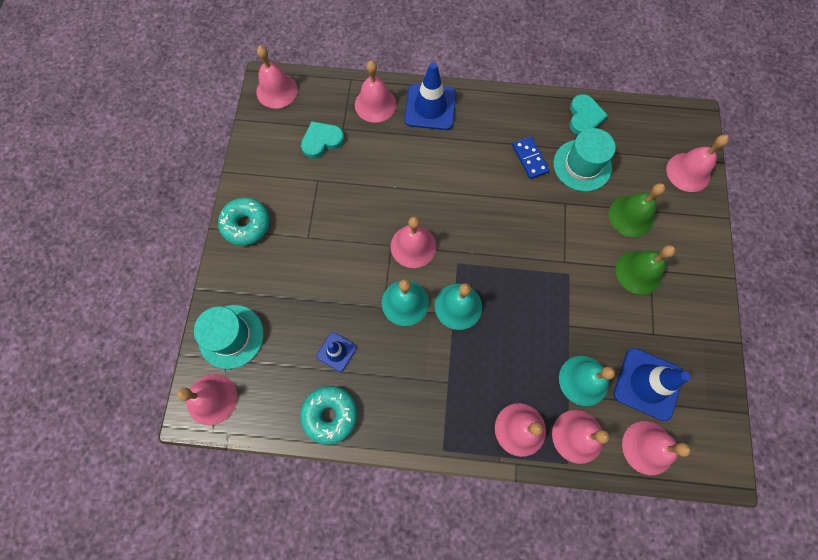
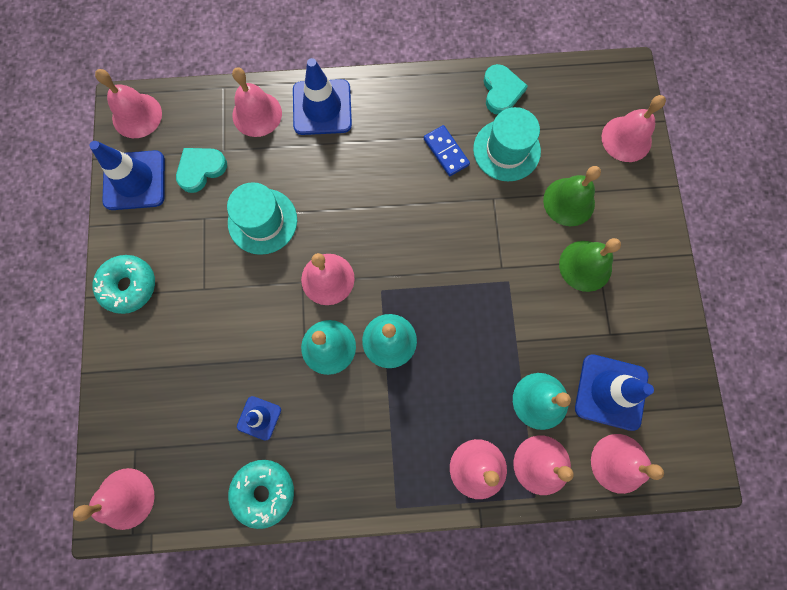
camera: 10 degrees left, 5 degrees up
turquoise hat [194,305,264,369] -> turquoise hat moved to [227,182,297,255]
none -> blue traffic cone [89,141,165,210]

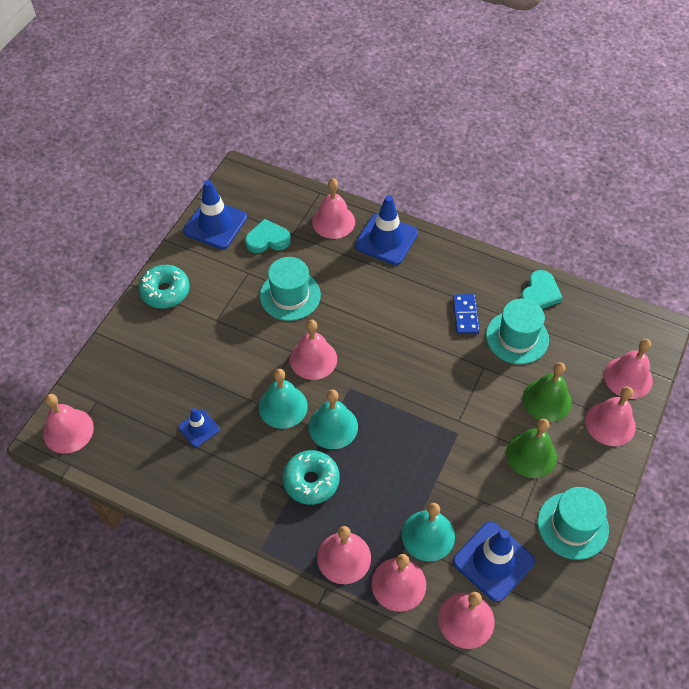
camera: 30 degrees right, 20 degrees down
pink bell [95,69,162,138] -> pink bell moved to [585,386,636,446]
turquoise donut [228,460,294,529] -> turquoise donut moved to [283,450,340,505]
none -> turquoise hat [538,487,609,560]

